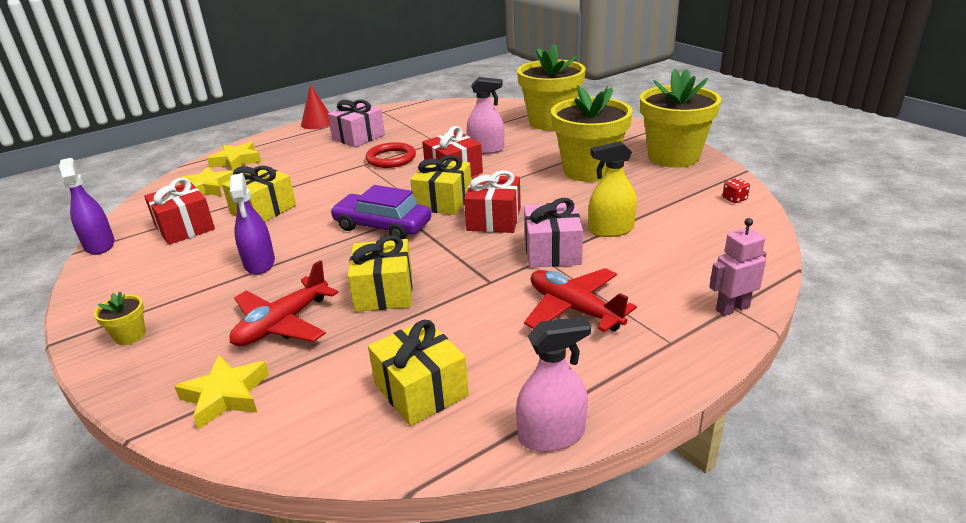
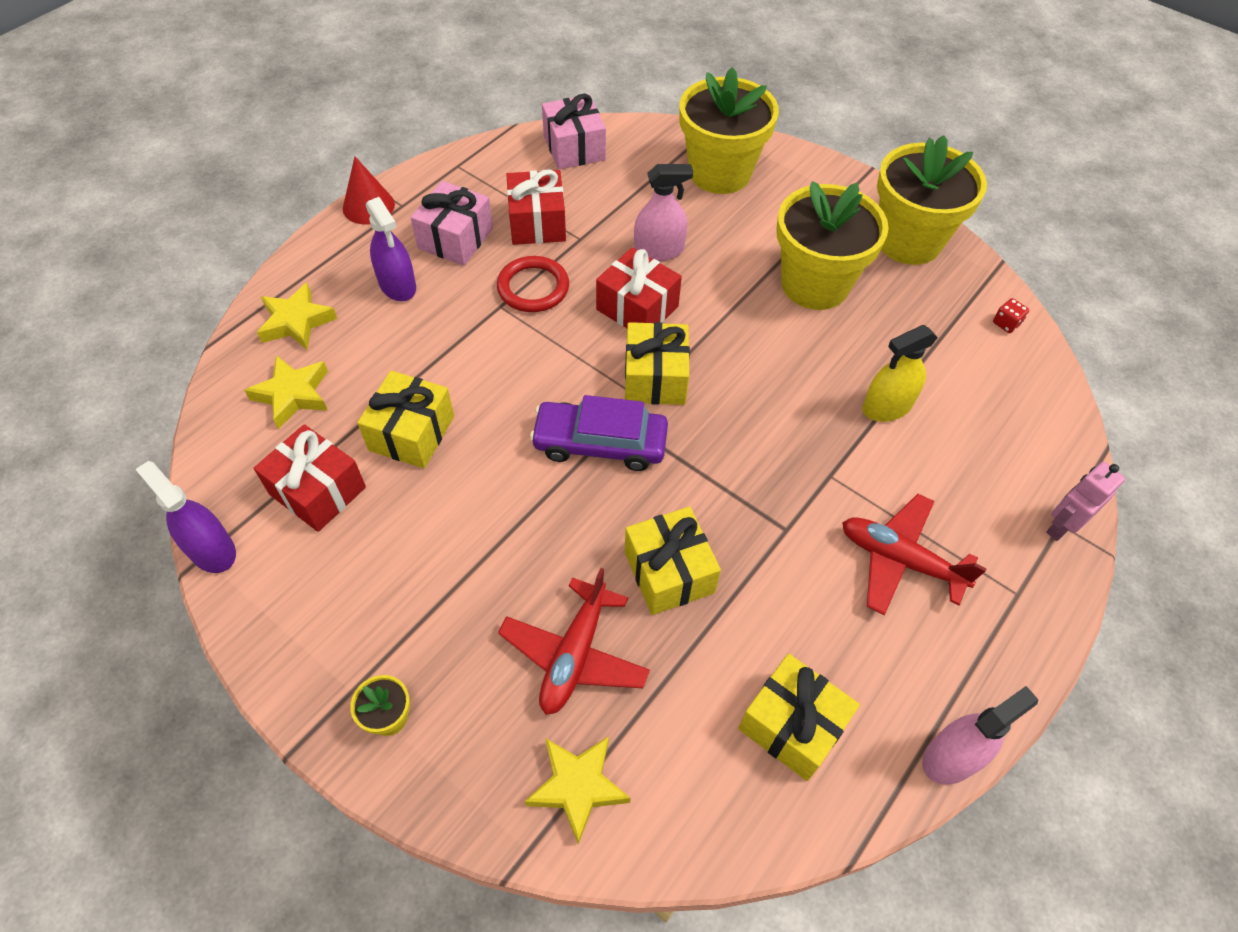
camera: 20 degrees left, 25 degrees up
purple spray bottle [230,173,275,275] -> purple spray bottle moved to [366,197,416,301]
red gift [464,170,521,233] -> red gift moved to [506,169,566,245]
pink gift [524,198,583,268] -> pink gift moved to [542,94,606,169]

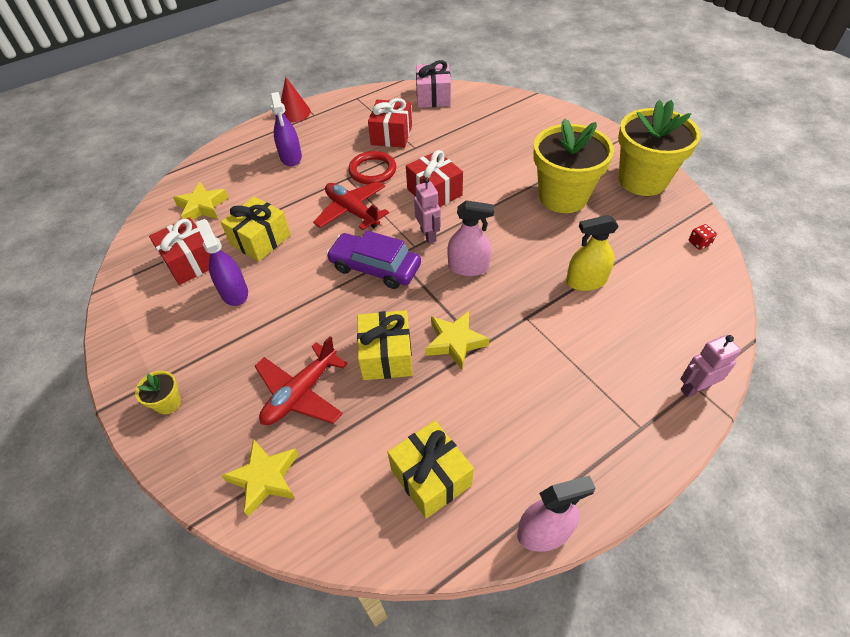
camera: 20 degrees right, 5 degrees down
purple spray bottle [135,461,236,573] -> purple spray bottle moved to [196,219,248,306]
yellow star [257,283,338,350] -> yellow star moved to [425,311,490,370]
pink gift [411,181,493,266] -> none
yellow gift [625,322,690,405] -> pink robot [414,177,441,244]
pink spray bottle [634,164,693,261] -> pink spray bottle moved to [447,200,494,276]
yellow flower pot [679,67,779,194] -> none
red plane [842,494,987,615] -> red plane moved to [313,181,389,230]

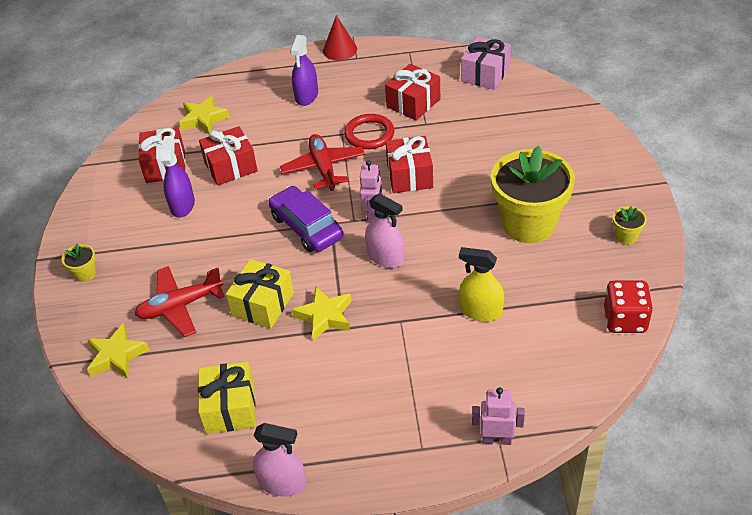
camera: 30 degrees right, 5 degrees down
yellow gift [221,196,291,261] -> red gift [199,126,258,186]
yellow flower pot [618,100,701,196] -> yellow flower pot [613,206,647,245], size x0.40
red dice [689,224,717,250] -> red dice [604,280,653,333], size x2.11

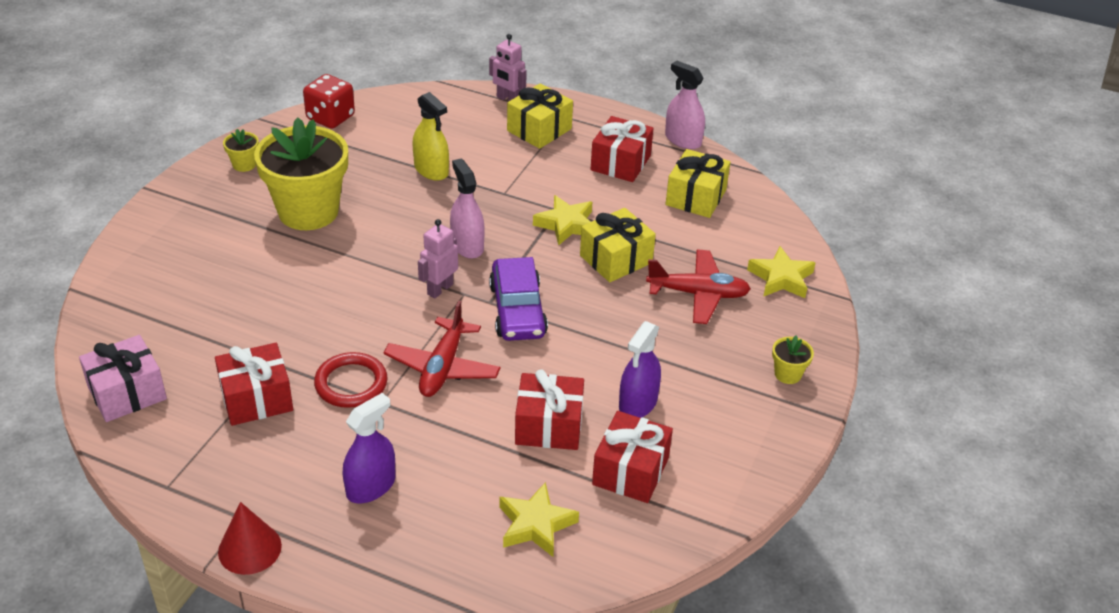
camera: 155 degrees left, 5 degrees down
red gift [386,136,433,193] -> red gift moved to [590,116,654,182]
none -> yellow gift [507,83,573,149]

